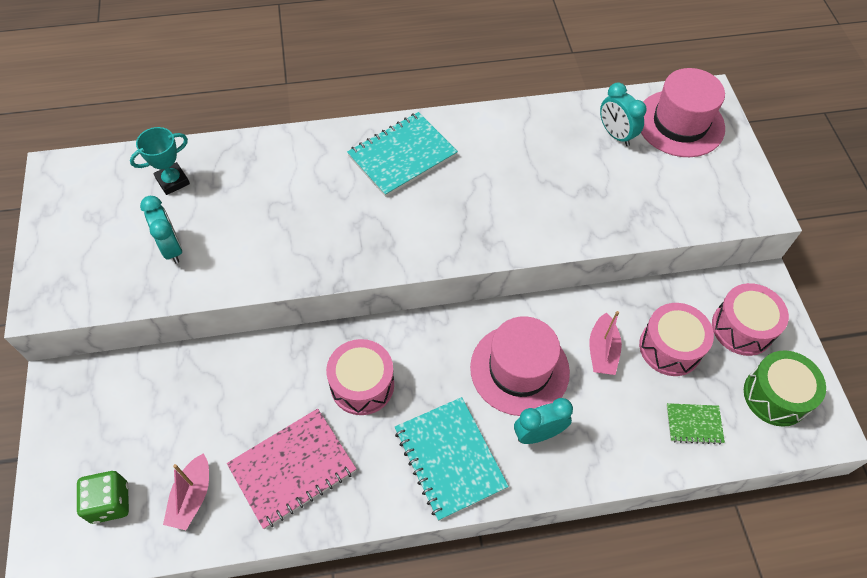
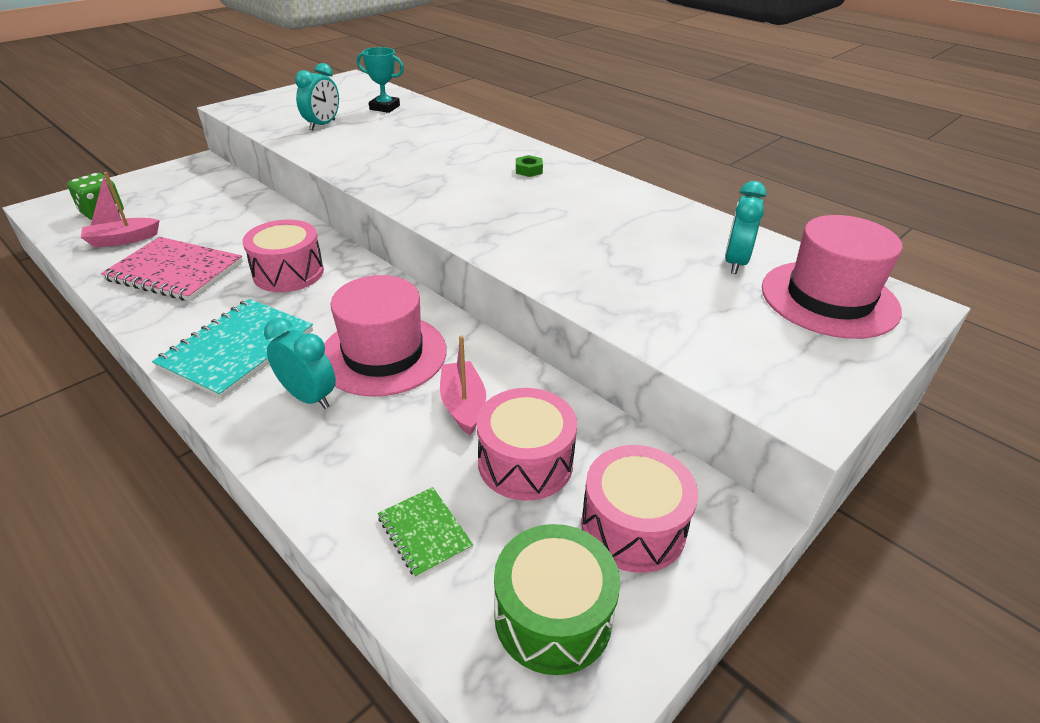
camera: 55 degrees right, 20 degrees down
turquoise notebook [347,112,458,197] -> green nut [516,155,543,177]
pink boat [589,311,622,375] -> pink boat turned 105 degrees clockwise [440,335,486,435]

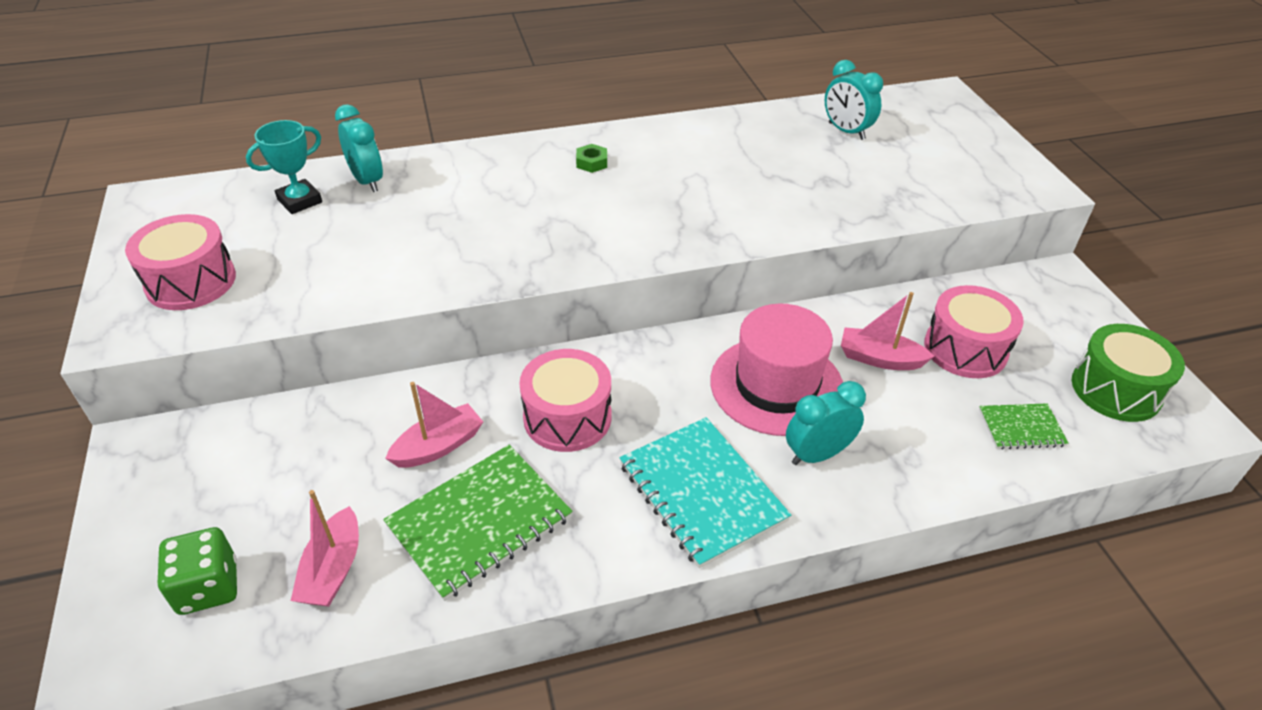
camera: 60 degrees left, 5 degrees up
pink notebook [101,237,243,301] -> green notebook [383,445,573,601]
turquoise clock [295,63,339,130] -> turquoise clock moved to [335,105,383,192]
pink drum [581,445,698,573] -> pink drum moved to [125,214,236,310]
pink hat [762,215,903,339] -> none
none -> pink boat [385,382,483,468]

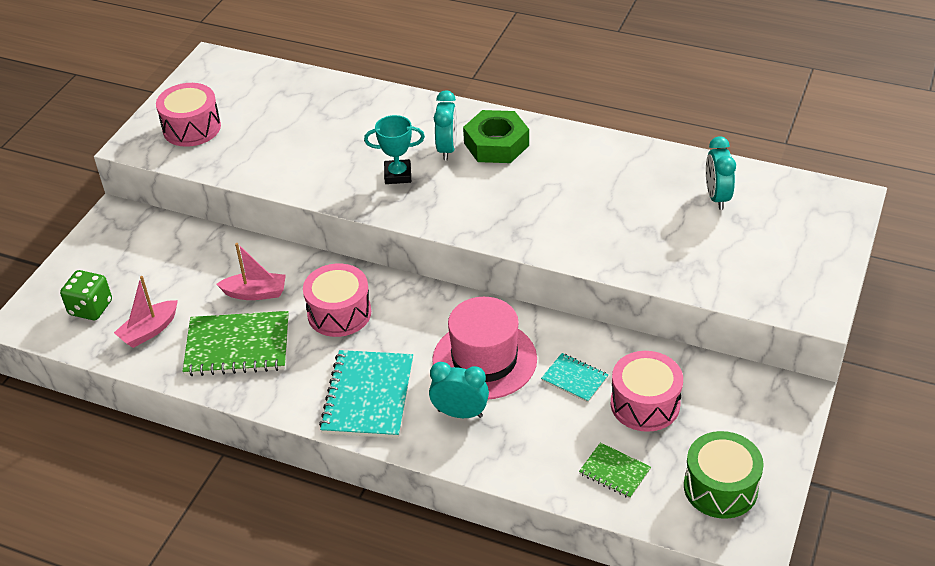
camera: 40 degrees right, 0 degrees up
turquoise trophy [246,120,322,214] -> turquoise trophy moved to [364,115,425,184]
turquoise clock [335,105,383,192] -> turquoise clock moved to [434,90,457,160]
green nut [576,144,607,173] -> green nut [463,110,529,163], size x2.26
pink boat [841,292,934,370] -> turquoise notebook [541,353,609,402]

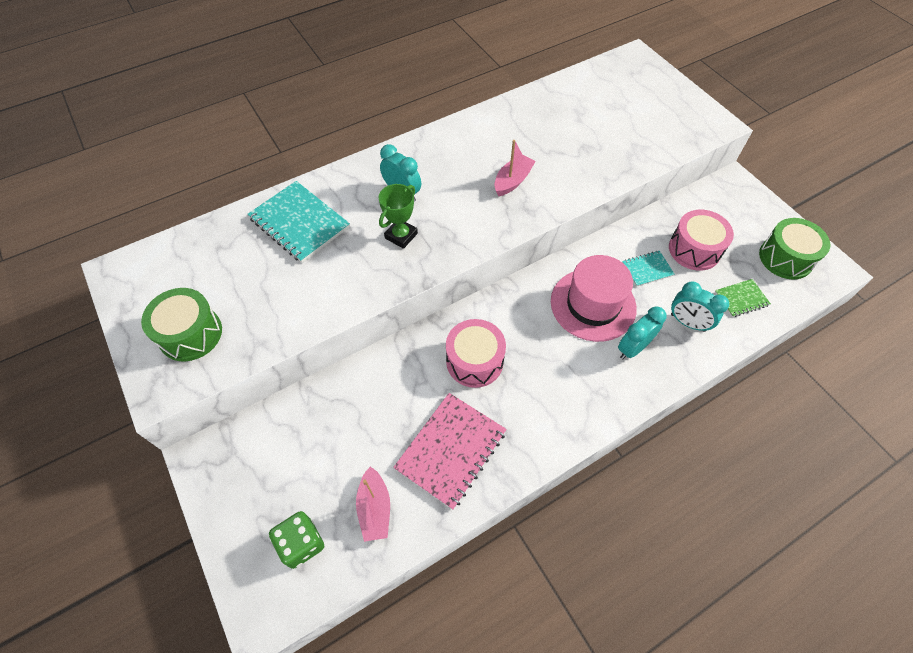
camera: 55 degrees left, 15 degrees up
pink drum [156,83,221,147] -> green drum [141,288,222,361]
green notebook [182,311,289,376] -> pink notebook [393,393,507,510]
pink boat [216,243,286,300] -> pink boat moved to [495,140,536,196]
turquoise notebook [319,350,413,438] -> turquoise notebook moved to [248,181,350,263]
turquoise trophy [364,115,425,184] -> green trophy [379,184,418,249]
green nut [463,110,529,163] -> none
turquoise clock [706,136,736,210] -> turquoise clock moved to [671,281,729,332]

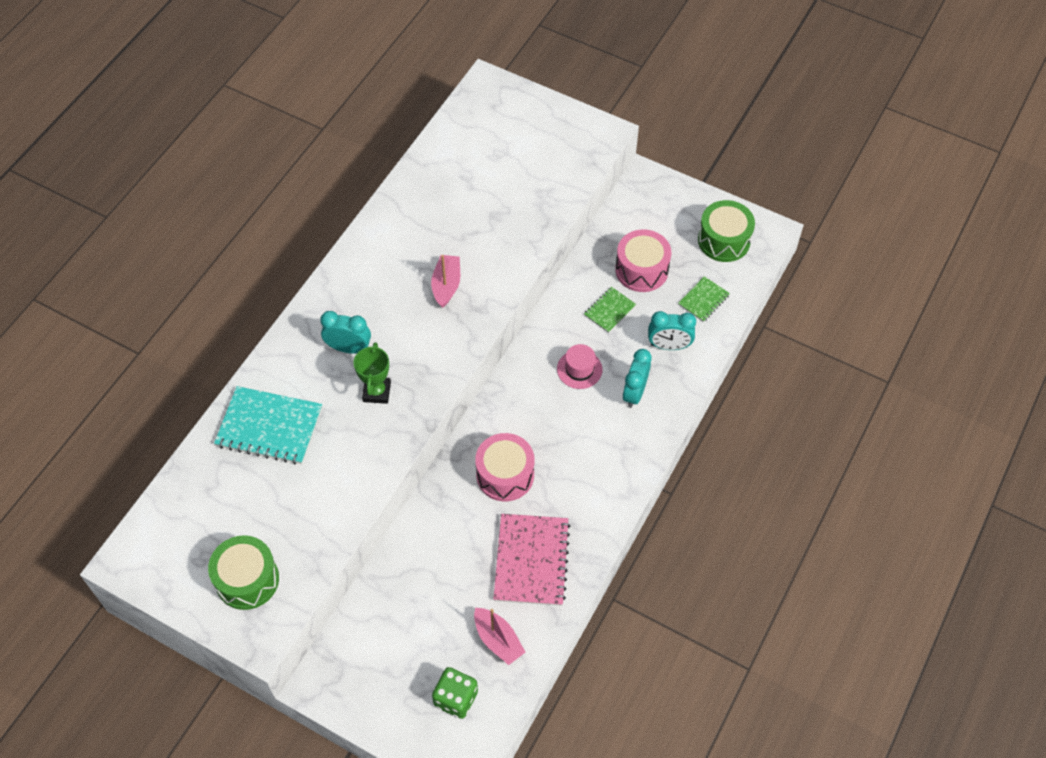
camera: 30 degrees left, 0 degrees up
pink hat [551,255,637,342] -> pink hat [557,344,602,389], size x0.52
turquoise notebook [622,251,675,287] -> green notebook [584,287,636,333]

